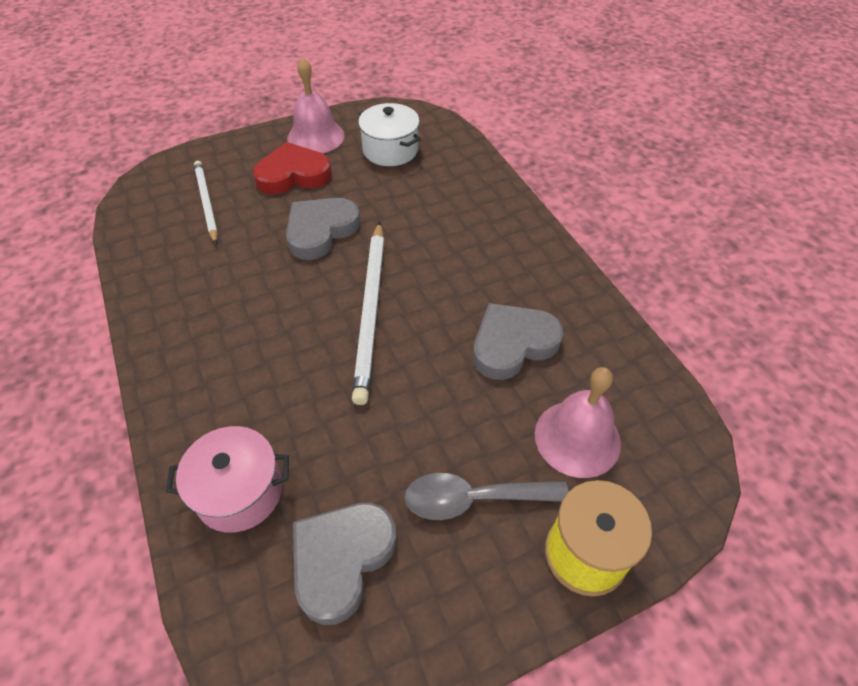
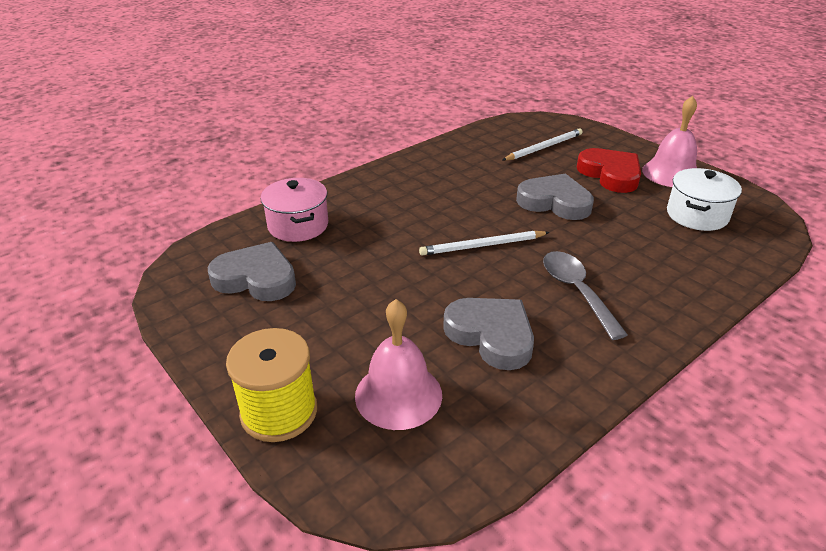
camera: 75 degrees right, 15 degrees down
white pencil [352,222,384,405] -> white pencil [419,231,550,256], size x0.64
grey spoon [405,473,569,520] -> grey spoon moved to [543,251,628,340]

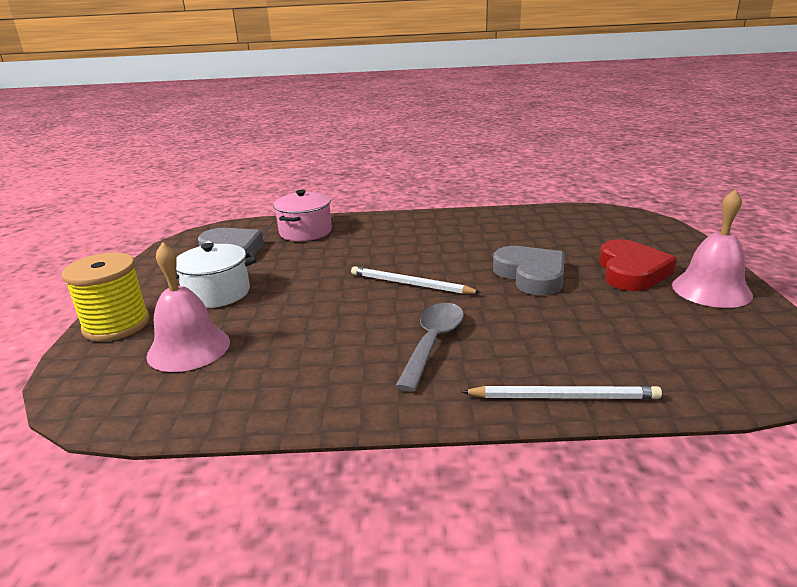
camera: 40 degrees right, 10 degrees down
grey heart [443,298,534,370] -> none
white pencil [503,128,583,161] -> white pencil moved to [461,386,662,399]
white pot [667,168,742,231] -> white pot moved to [176,243,256,308]

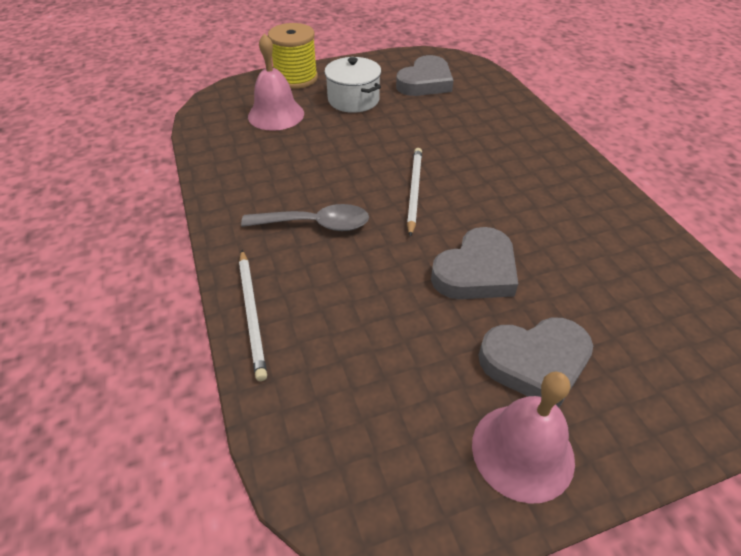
camera: 70 degrees right, 20 degrees up
pink pot [273,190,332,241] -> none
red heart [599,239,677,291] -> grey heart [479,317,593,407]

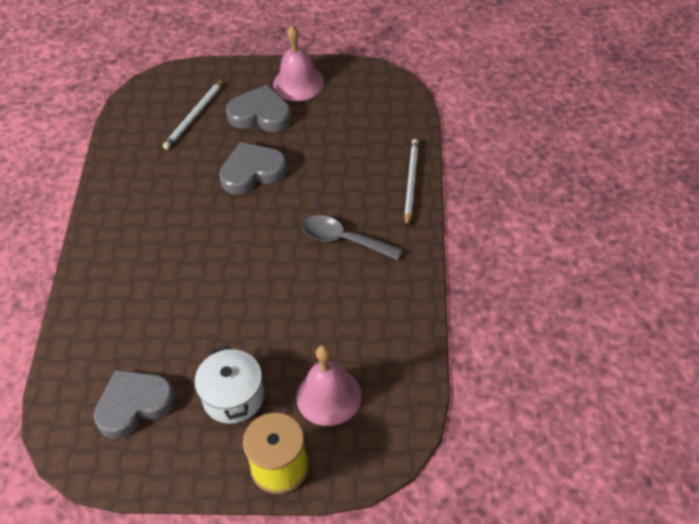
camera: 155 degrees left, 5 degrees up
white pencil [407,148,422,237] -> white pencil moved to [163,79,224,149]

